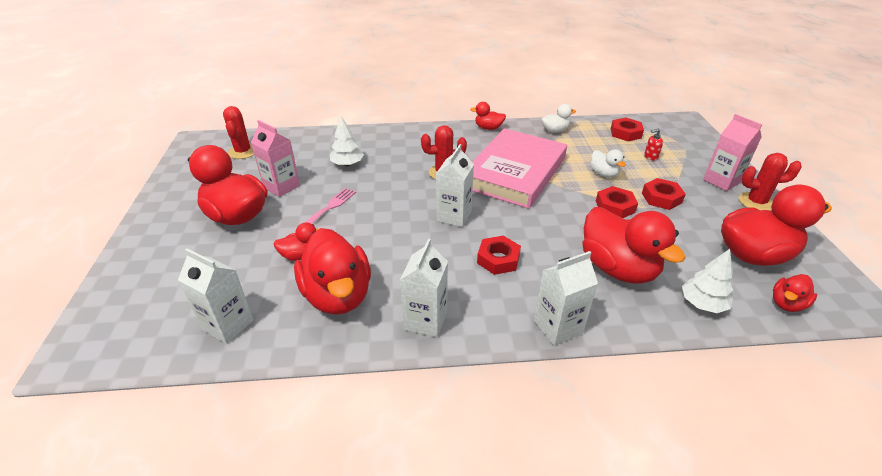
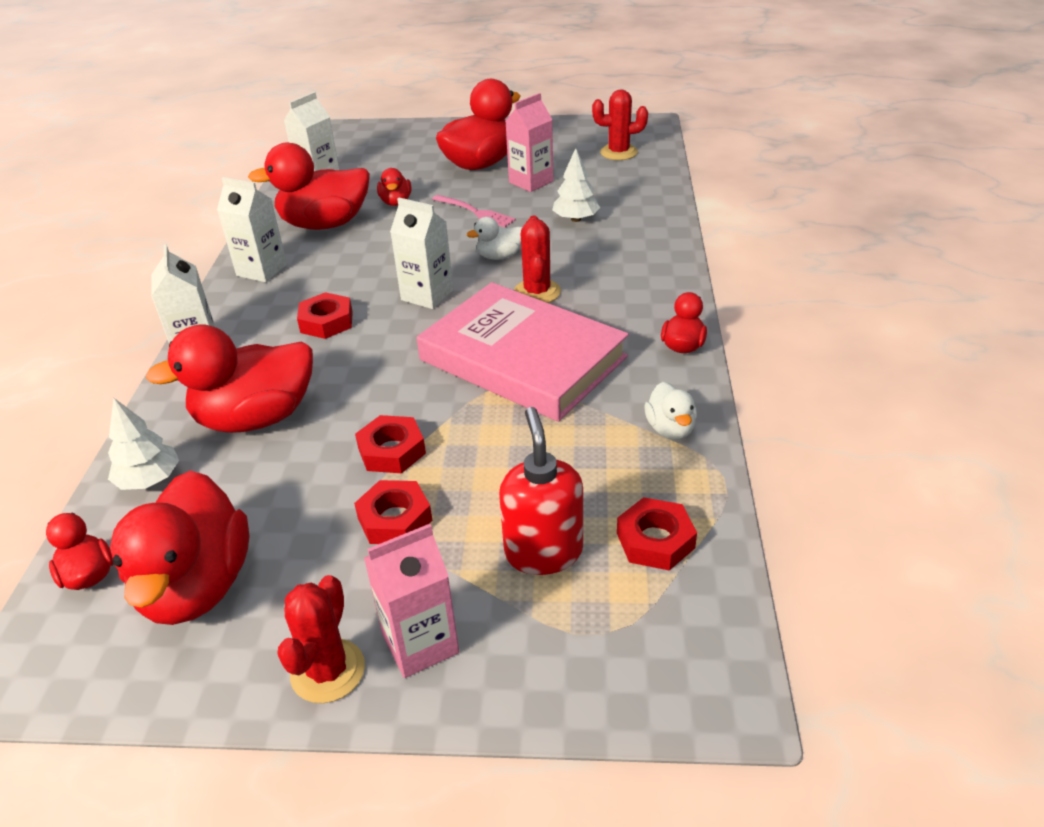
camera: 100 degrees right, 0 degrees up
white duck [590,149,626,178] -> white duck moved to [467,217,522,260]
red soap dispenser [644,129,663,161] -> red soap dispenser [499,407,583,575], size x2.23

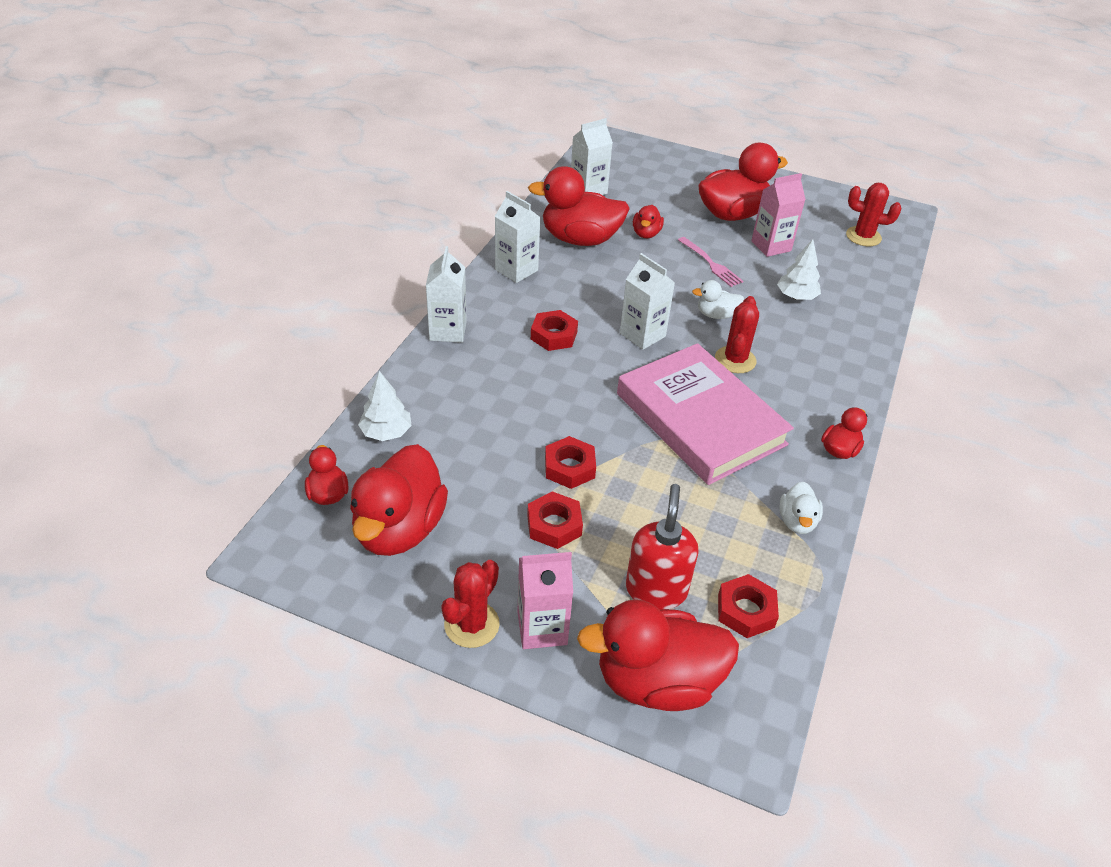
camera: 15 degrees right, 5 degrees up
red duck [145,325,313,433] -> red duck moved to [577,599,739,711]

